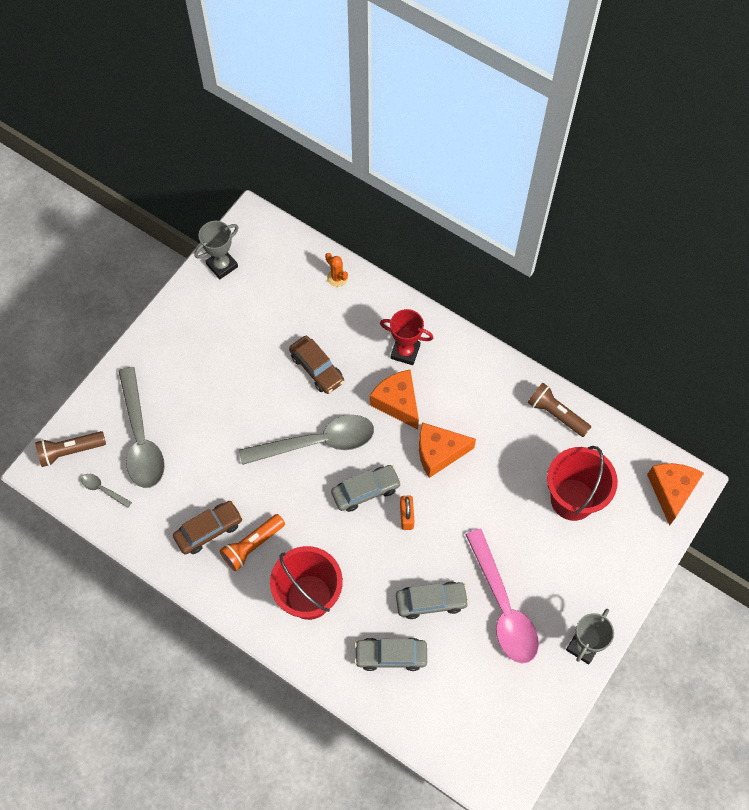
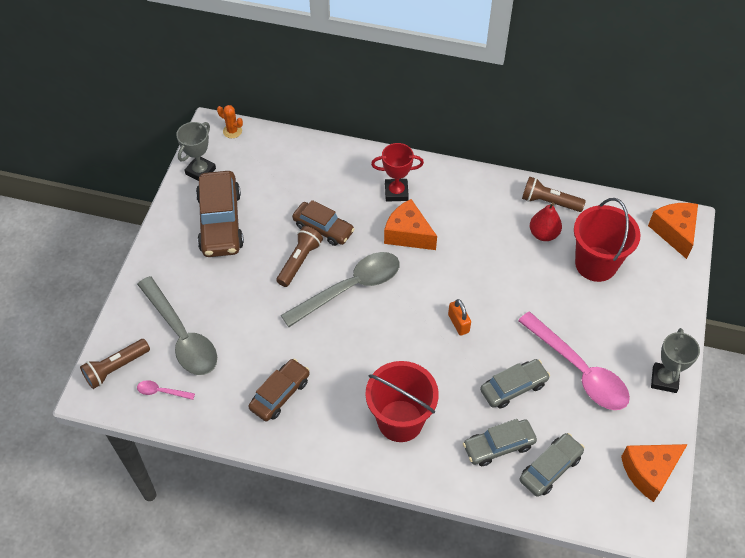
camera: 20 degrees left, 10 degrees down
grey spoon [81,474,132,508] -> pink spoon [137,380,195,400]
orange flashlight [220,514,285,571] -> none
orange cactus [325,253,348,287] -> orange cactus moved to [217,105,243,138]
grey car [331,465,401,512] -> grey car moved to [520,433,584,497]
orange cheese [419,422,476,478] -> orange cheese moved to [621,444,688,502]
none -> brown car [196,171,244,257]
none -> brown flashlight [276,226,323,287]
none -> red pear [530,202,562,241]

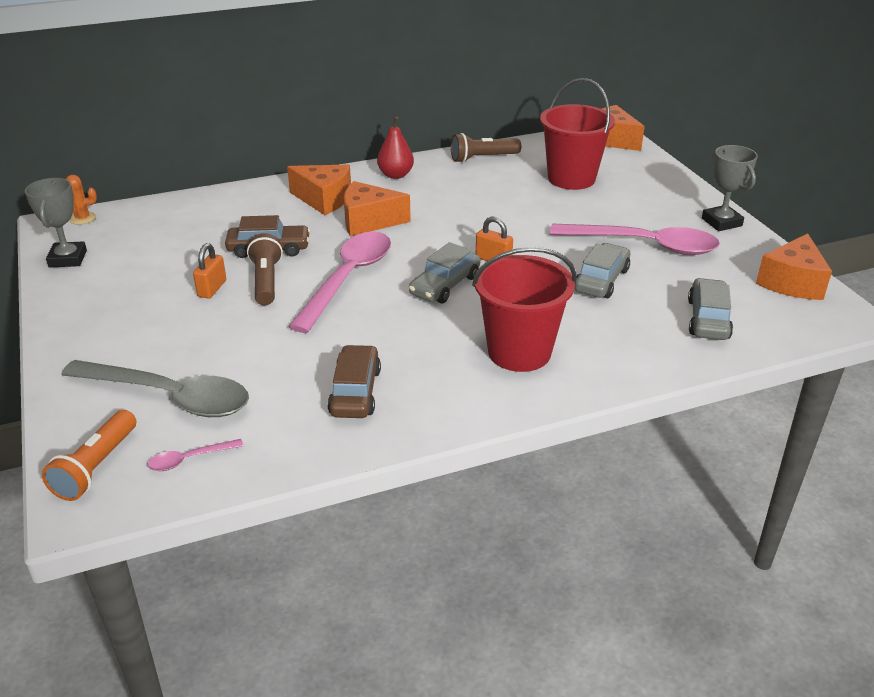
camera: 35 degrees left, 20 degrees down
brown flashlight [80,339,150,389] -> orange flashlight [42,410,136,501]
brown car [196,171,244,257] -> none
grey spoon [281,252,400,327] -> pink spoon [288,232,391,333]
red trophy [371,143,424,202] -> orange cheese [287,165,351,215]
grey car [463,419,537,466] -> grey car moved to [409,242,480,303]
red pear [530,202,562,241] -> red pear moved to [377,116,414,179]
none -> orange padlock [193,243,226,299]

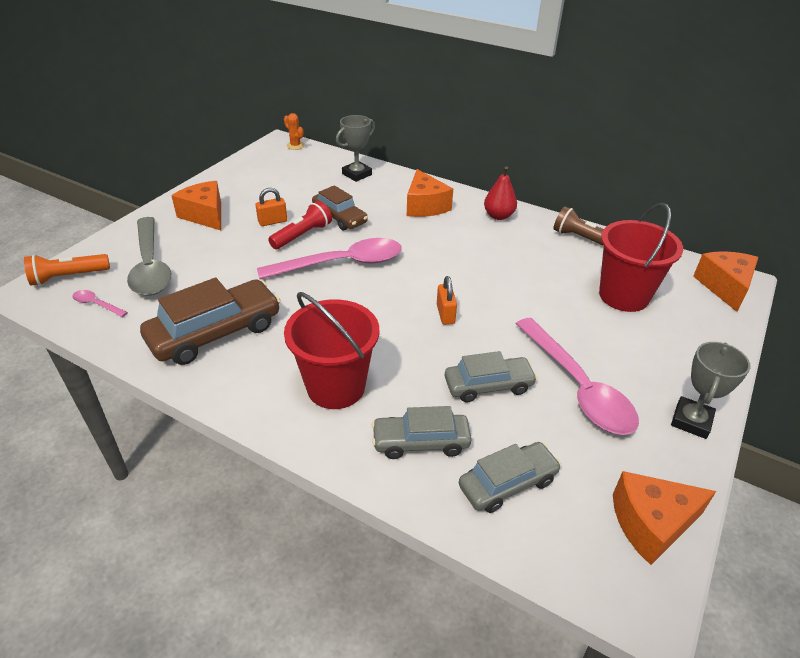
camera: 50 degrees right, 5 degrees up
grey trophy [25,178,87,268] -> grey trophy moved to [336,115,375,182]
brown flashlight [247,233,283,305] -> red flashlight [268,201,332,249]
brown car [327,345,381,418] -> brown car [140,278,281,365], size x1.60
orange cheese [344,181,411,236] -> orange cheese moved to [171,181,221,230]
grey car [409,242,480,303] -> grey car moved to [372,406,472,459]

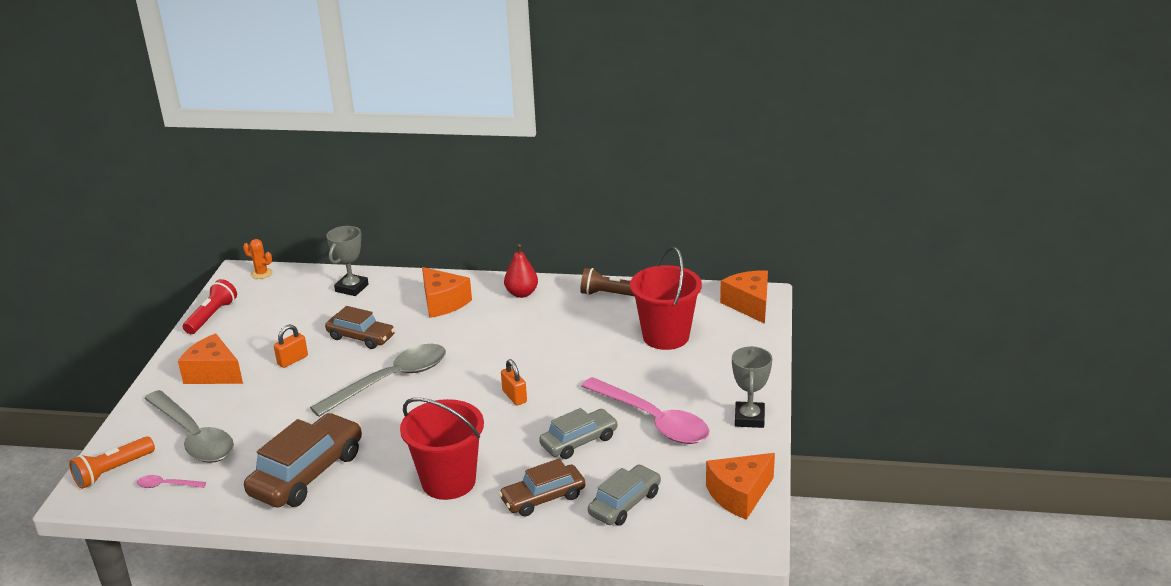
camera: 20 degrees left, 10 degrees down
pink spoon [257,238,402,279] -> grey spoon [310,344,446,417]
red flashlight [268,201,332,249] -> red flashlight moved to [183,279,237,334]
grey car [372,406,472,459] -> brown car [499,459,585,516]

